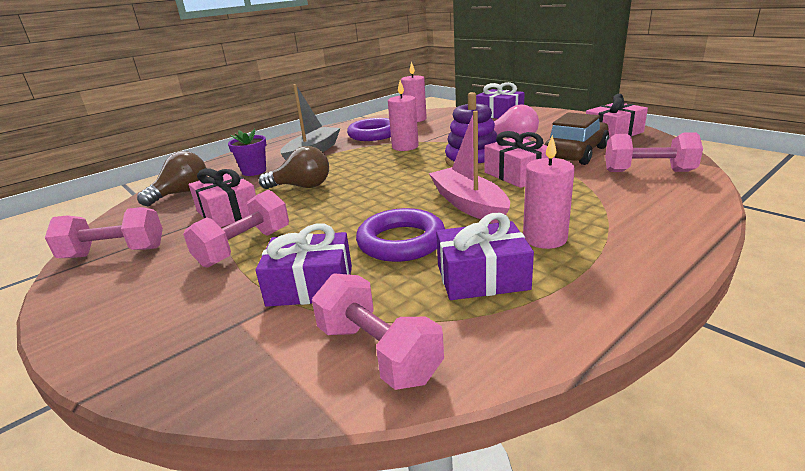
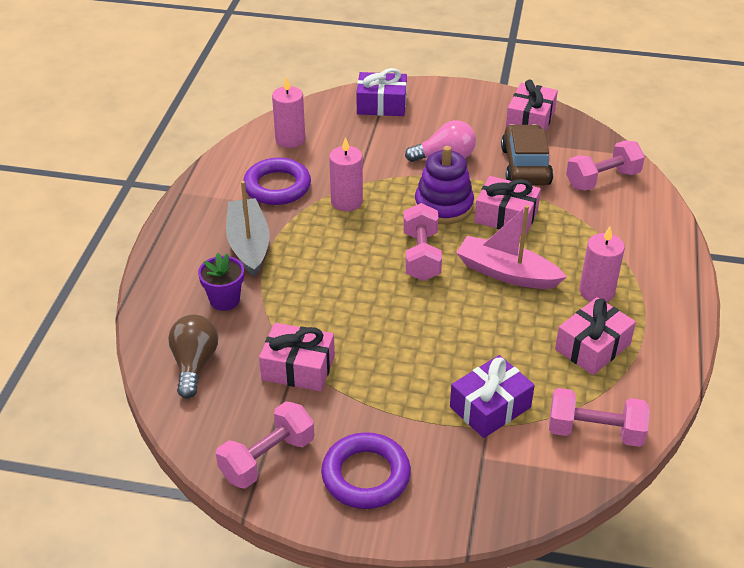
camera: 40 degrees left, 15 degrees up
pink dumbbell [183,190,289,268] -> pink dumbbell moved to [403,203,442,281]
brown light bulb [259,146,329,189] -> none
purple ring [356,208,445,262] -> purple ring moved to [321,432,411,509]
purple gift [436,213,534,300] -> pink gift [555,297,636,375]

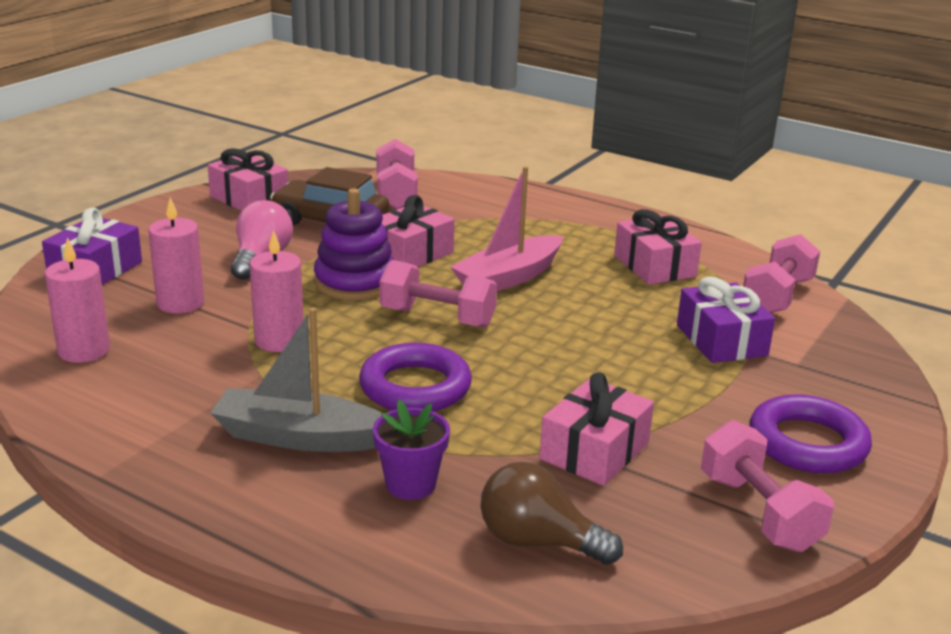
camera: 70 degrees left, 15 degrees down
purple ring [243,158,311,205] -> purple ring moved to [359,343,472,412]
pink candle [579,226,625,302] -> pink candle moved to [148,197,204,314]

